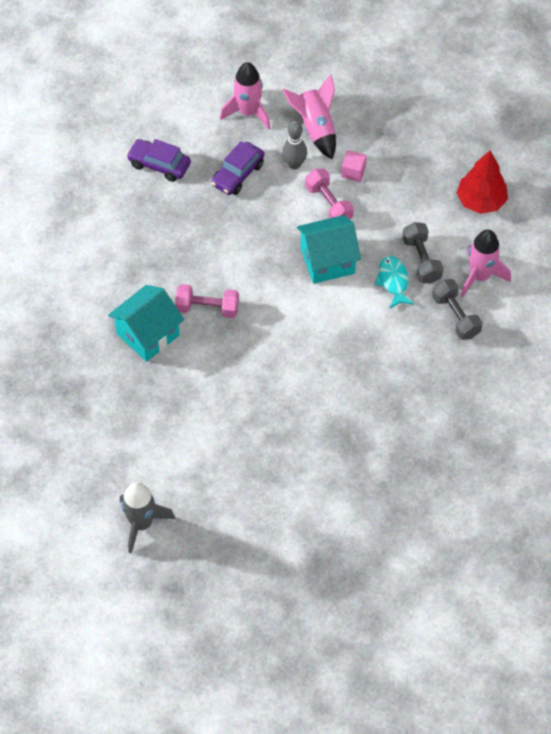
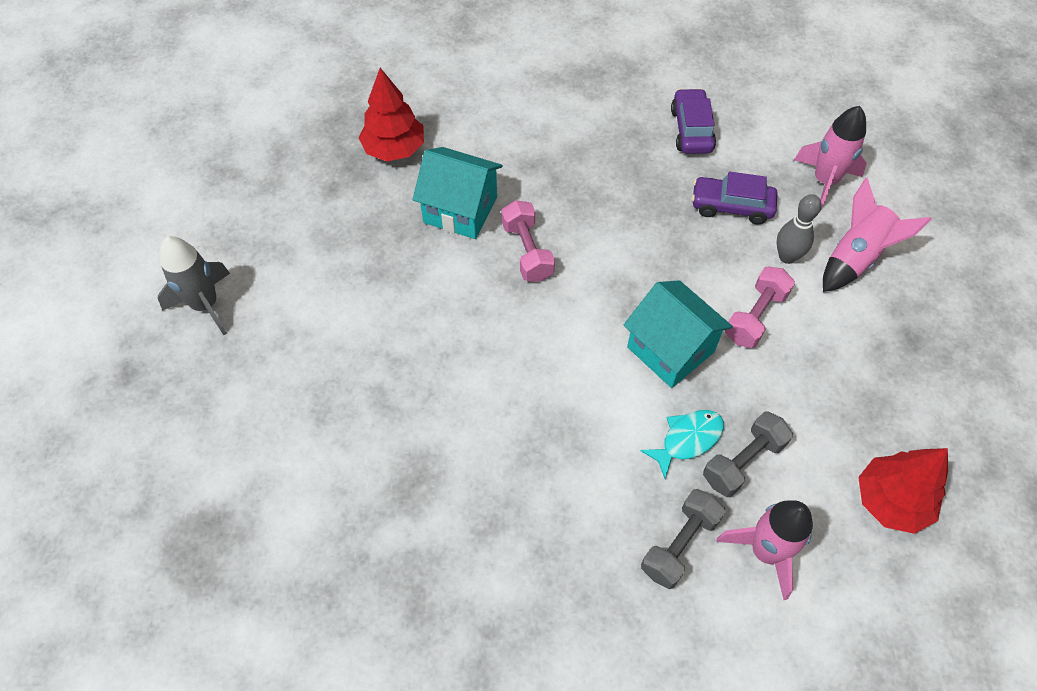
camera: 65 degrees right, 0 degrees up
pink cube [341,150,367,182] -> none
none -> red tree [359,68,424,162]

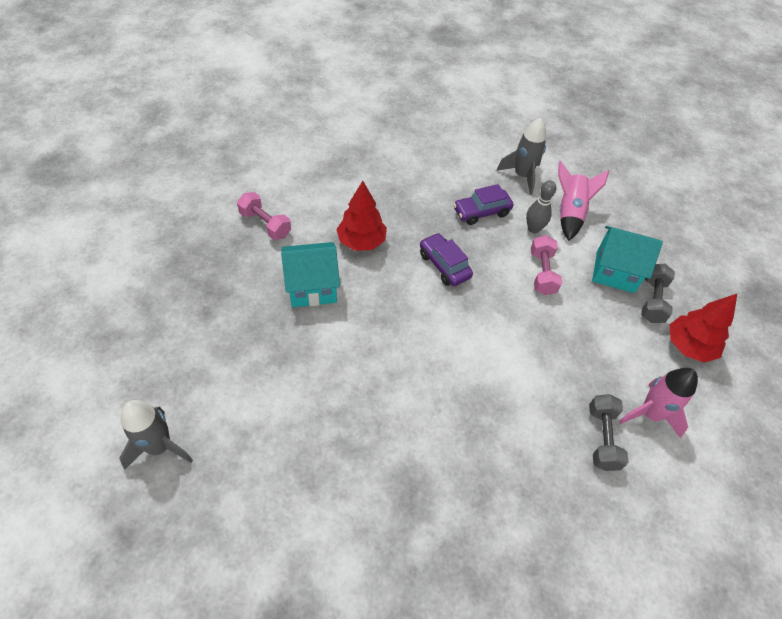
camera: 35 degrees left, 5 degrees down
red tree [359,68,424,162] -> red tree moved to [336,181,387,251]
pink dumbbell [501,200,555,282] -> pink dumbbell moved to [237,192,291,240]
turquoise house [623,280,733,388] -> turquoise house moved to [592,226,663,293]
turquoise fish [640,410,724,479] -> none
purple car [671,88,716,154] -> purple car moved to [420,233,473,286]
grey dumbbell [703,412,793,497] -> grey dumbbell moved to [641,264,675,323]
pink rocket [794,106,867,212] -> grey rocket [496,118,546,195]

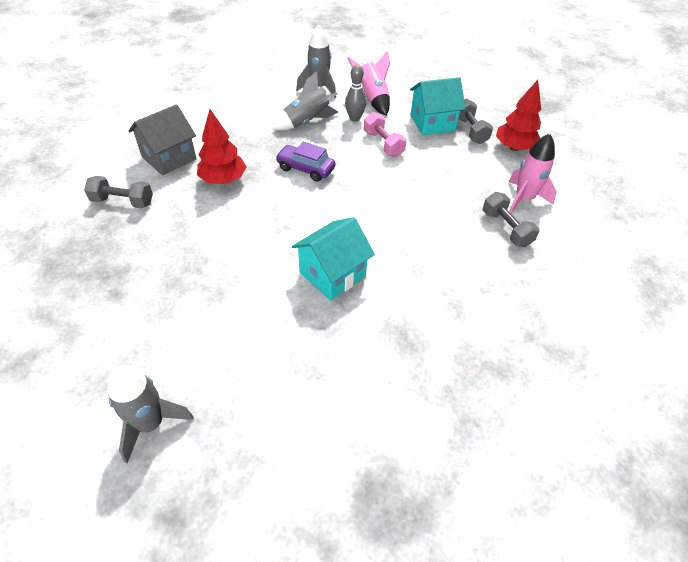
camera: 30 degrees left, 5 degrees down
pink dumbbell [237,192,291,240] -> grey dumbbell [84,176,153,208]
turquoise house [281,242,340,307] -> turquoise house moved to [292,217,375,301]
purple car [453,184,513,225] -> grey rocket [273,71,338,130]
none -> grey house [128,104,196,176]

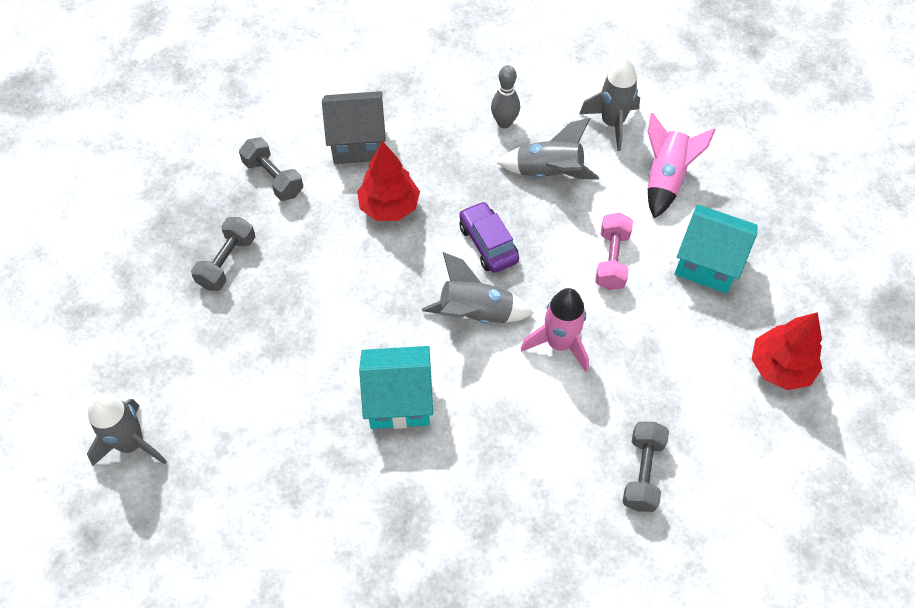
camera: 40 degrees right, 10 degrees up
grey bowling pin [345,64,366,122] -> grey bowling pin moved to [491,65,520,128]
grey dumbbell [459,98,493,144] -> grey dumbbell moved to [191,217,255,291]
pink rocket [509,134,557,214] -> pink rocket moved to [520,288,589,372]
none -> grey rocket [422,252,534,324]

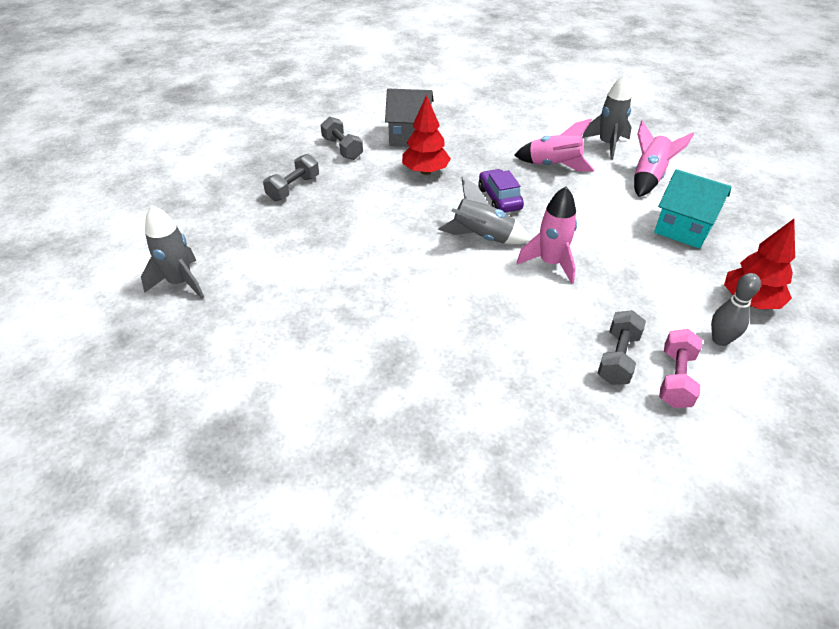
camera: 10 degrees right, 15 degrees down
turquoise house [359,346,433,429] -> none
grey bowling pin [491,65,520,128] -> grey bowling pin moved to [711,273,761,346]
grey rocket [497,118,599,179] -> pink rocket [514,119,594,171]
pink dumbbell [595,213,633,290] -> pink dumbbell moved to [659,329,702,408]

